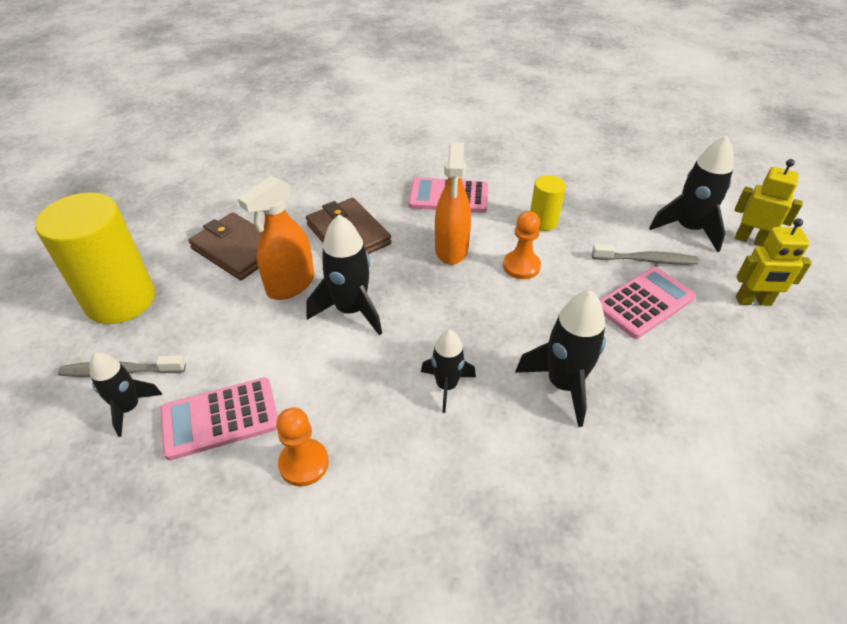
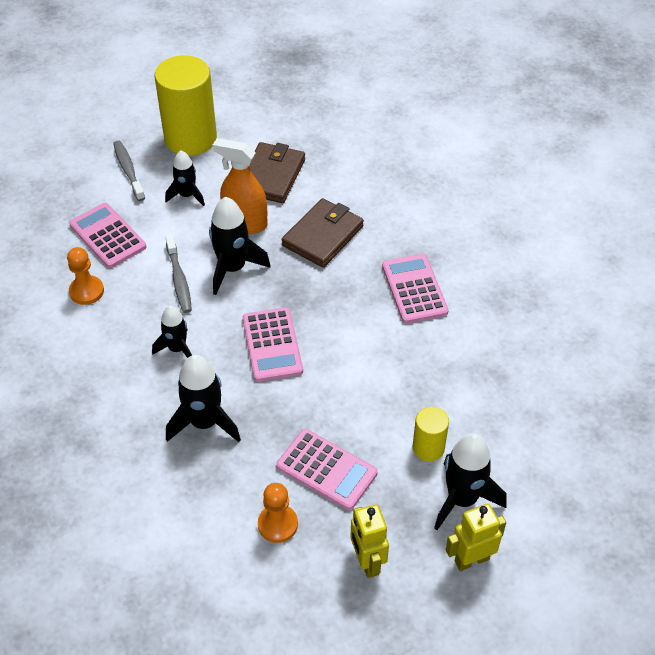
camera: 70 degrees right, 5 degrees up
black rocket [90,352,162,437] -> black rocket moved to [165,150,205,206]
orange spray bottle [435,143,471,265] -> none
orange pawn [503,211,541,279] -> orange pawn moved to [258,483,298,543]
yellow cylinder [530,175,566,231] -> yellow cylinder moved to [413,407,449,461]
grey toothbrush [592,244,699,265] -> grey toothbrush moved to [165,235,192,313]
yellow robot [734,159,803,246] -> yellow robot turned 120 degrees counterclockwise [446,503,506,571]
none -> pink calculator [243,307,303,382]

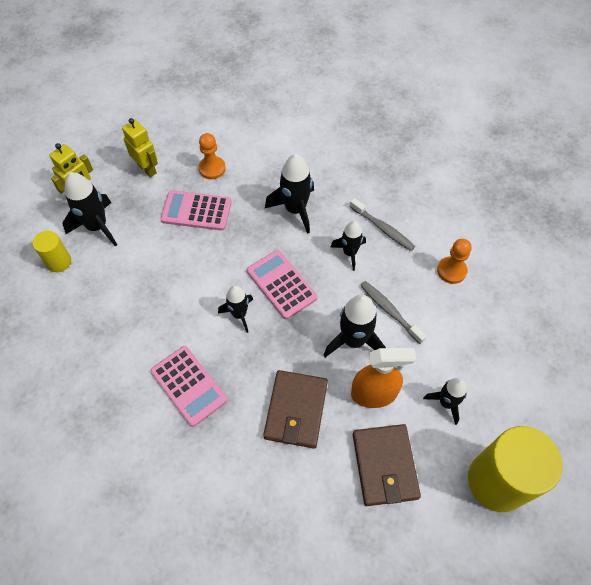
camera: 155 degrees right, 10 degrees up
pink calculator [69,203,146,268] -> none
grey toothbrush [113,141,145,201] -> grey toothbrush moved to [350,198,415,251]
yellow cylinder [413,407,449,461] -> yellow cylinder moved to [33,231,71,272]
none -> black rocket [218,285,253,333]

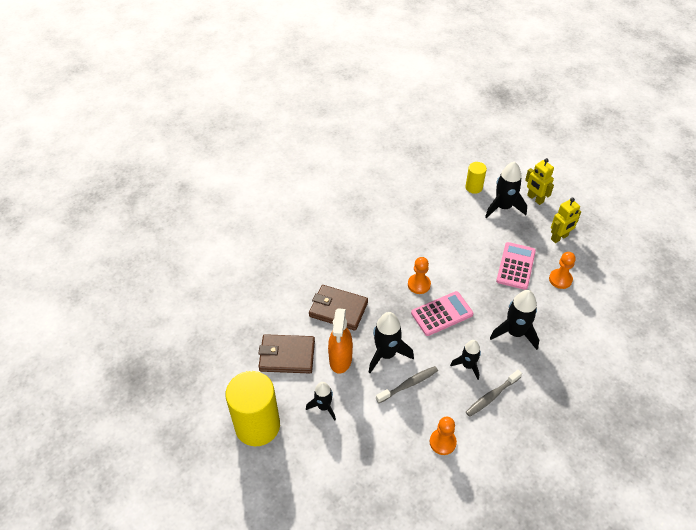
camera: 100 degrees right, 10 degrees down
pink calculator [150,346,227,427] -> none
black rocket [218,285,253,333] -> orange pawn [408,257,431,294]

